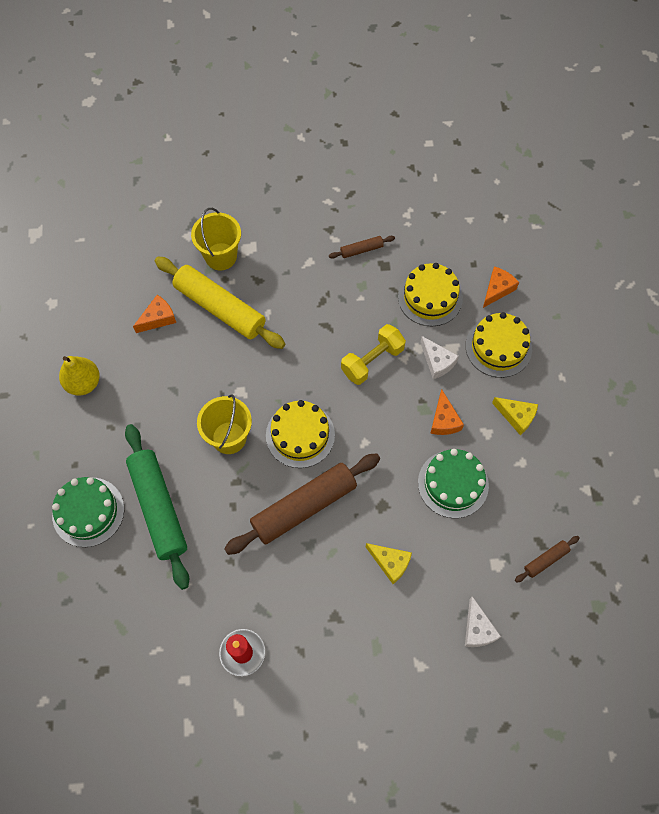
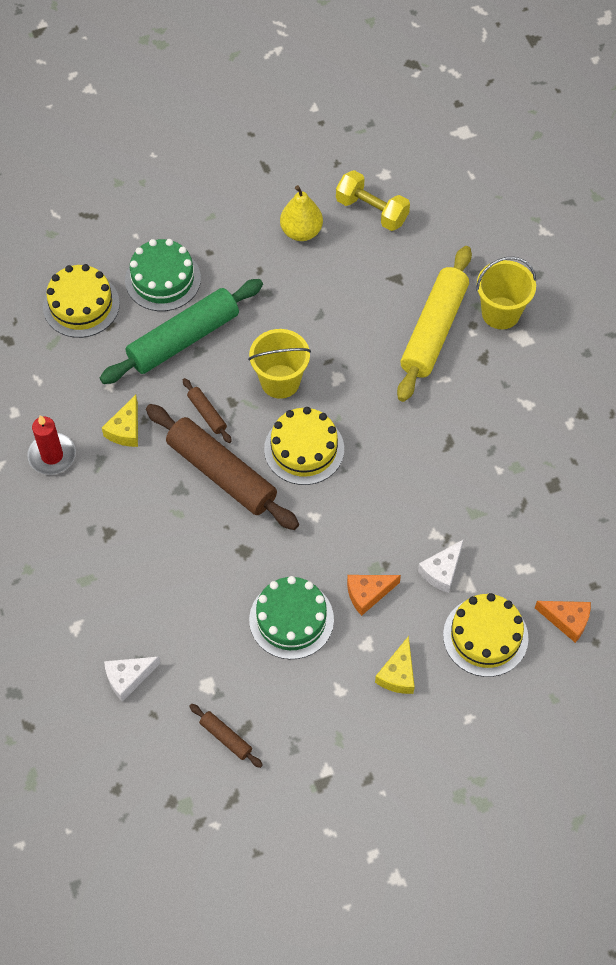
camera: 75 degrees right, 5 degrees down
orange cheese [133,295,176,333] -> none
brown rolling pin [329,236,395,259] -> brown rolling pin moved to [183,378,232,443]
yellow dumbbell [341,324,406,385] -> yellow dumbbell moved to [336,170,410,231]
yellow cheese [366,543,412,584] -> yellow cheese moved to [102,395,138,447]
yellow cake [398,263,463,326] -> yellow cake moved to [43,264,120,338]

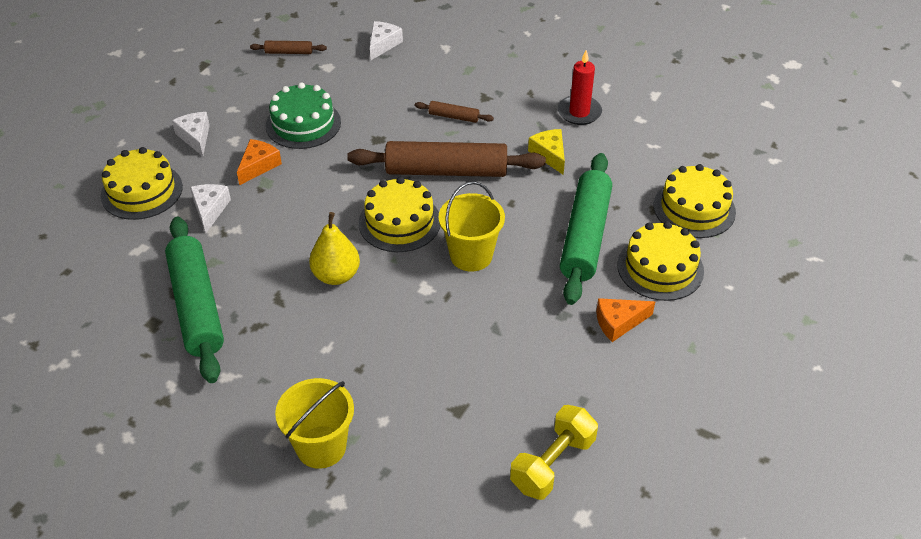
camera: 140 degrees right, 15 degrees down
green cake [125,239,201,311] -> yellow cake [617,221,704,301]
brown rolling pin [183,378,232,443] -> brown rolling pin moved to [415,101,494,123]
yellow pear [280,185,323,241] -> yellow pear moved to [309,212,360,285]
yellow dumbbell [336,170,410,231] -> yellow dumbbell turned 45 degrees counterclockwise [510,405,598,500]
yellow cheese [375,636,415,694] -> white cheese [172,112,210,156]
yellow rolling pin [397,246,472,402] -> none
orange cheese [535,601,591,643] -> orange cheese moved to [596,298,655,342]
none -> green rolling pin [165,217,224,383]

